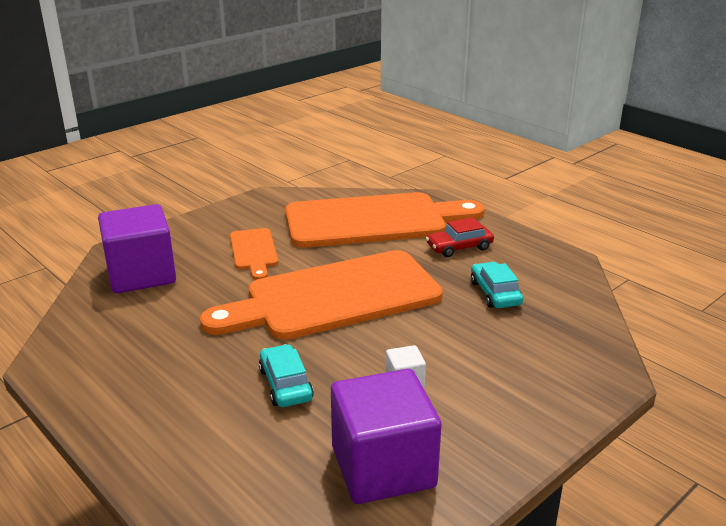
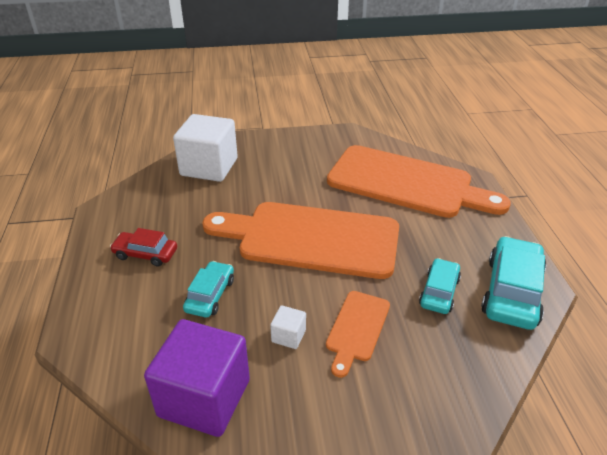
camera: 35 degrees right, 10 degrees up
purple cube [98,204,176,293] -> white cube [173,114,238,182]
orange cutting board [230,228,278,280] -> orange cutting board moved to [326,291,390,378]
red car [426,217,494,257] -> red car moved to [110,228,177,267]
none -> turquoise car [481,236,546,330]

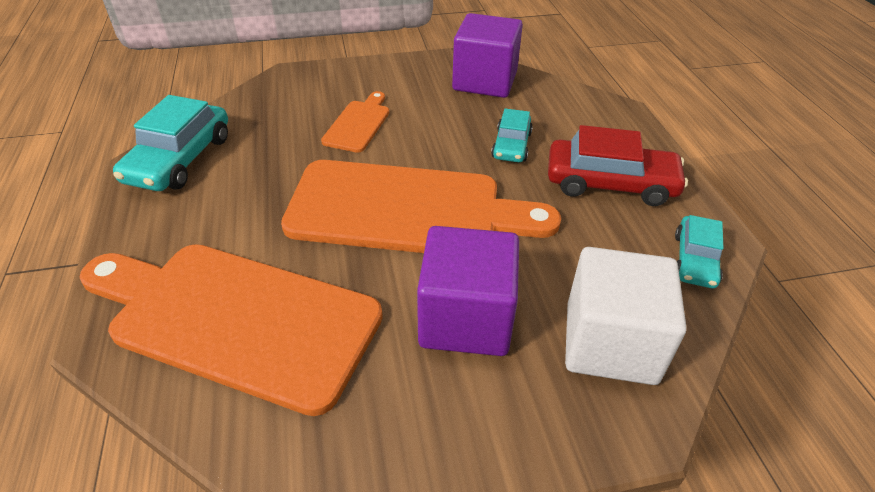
camera: 175 degrees right, 5 degrees up
red car [110,228,177,267] -> red car [548,125,688,206], size x1.67
white cube [270,305,306,349] -> none
turquoise car [419,258,461,314] -> turquoise car moved to [675,215,724,288]
none -> purple cube [417,226,519,356]

